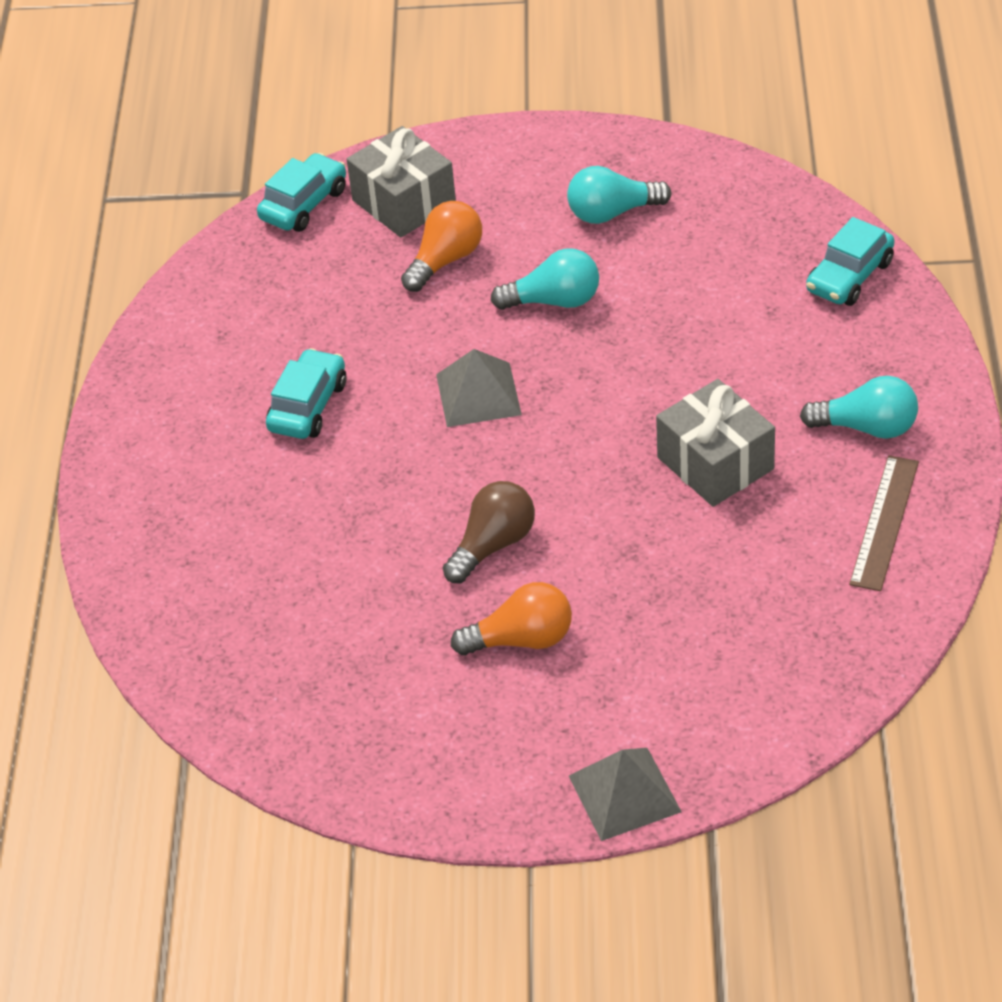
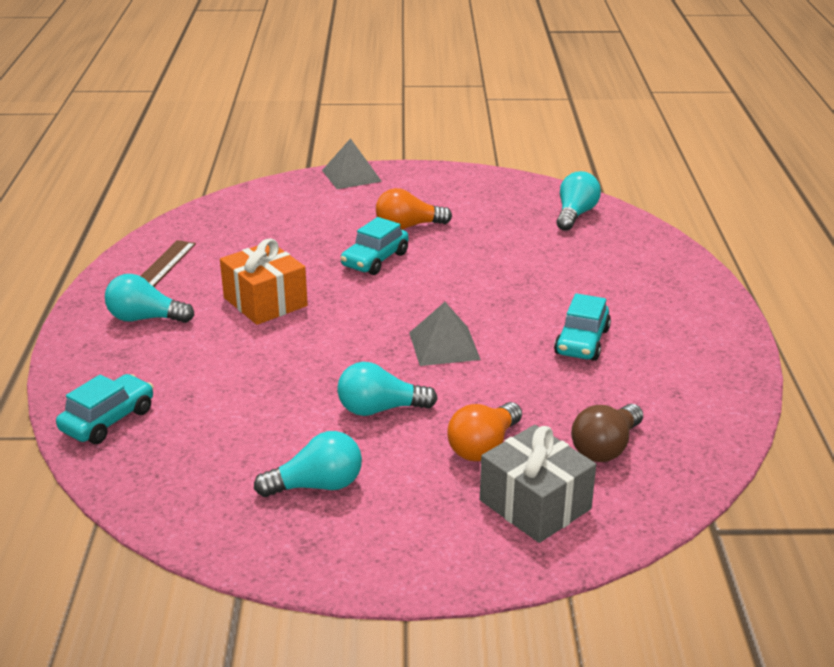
camera: 175 degrees right, 15 degrees down
turquoise car [257,153,346,232] -> turquoise car moved to [341,217,409,275]
brown light bulb [443,481,535,583] -> brown light bulb moved to [571,404,643,462]
grey gift [656,379,775,507] -> orange gift [220,238,308,325]
none -> turquoise light bulb [556,171,601,231]

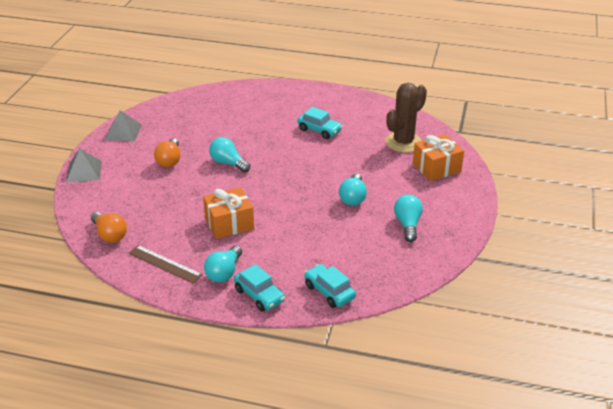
camera: 75 degrees left, 5 degrees up
turquoise car [341,217,409,275] -> turquoise car moved to [234,264,285,311]
grey pyramid [409,302,481,366] -> grey pyramid moved to [105,110,142,142]
orange light bulb [447,402,522,461] -> orange light bulb moved to [91,212,127,243]
grey gift [480,425,596,543] -> orange gift [413,134,464,181]
turquoise light bulb [556,171,601,231] -> turquoise light bulb moved to [209,137,250,173]
brown light bulb [571,404,643,462] -> brown cactus [385,83,427,152]

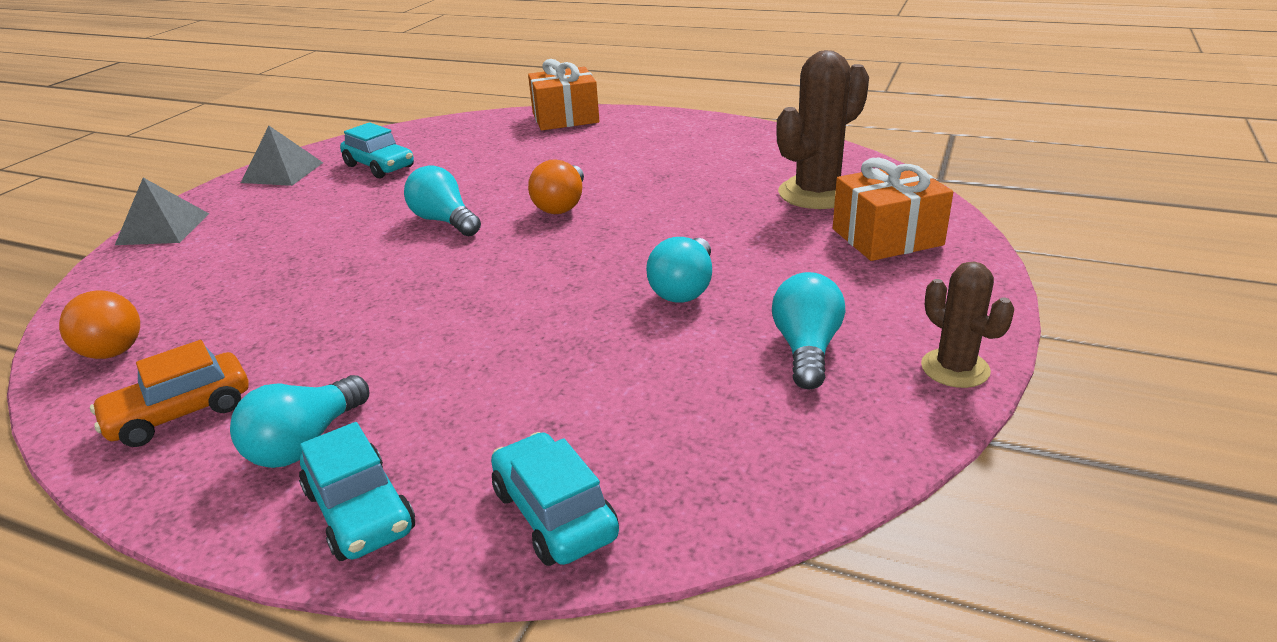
camera: 10 degrees right, 5 degrees down
brown ruler [129,245,203,284] -> orange car [90,340,249,447]
orange light bulb [154,138,181,167] -> orange light bulb moved to [528,159,584,214]
orange gift [203,187,254,239] -> orange gift moved to [528,59,599,130]
turquoise car [297,107,343,139] -> turquoise car moved to [340,123,414,178]
none -> brown cactus [921,262,1014,388]

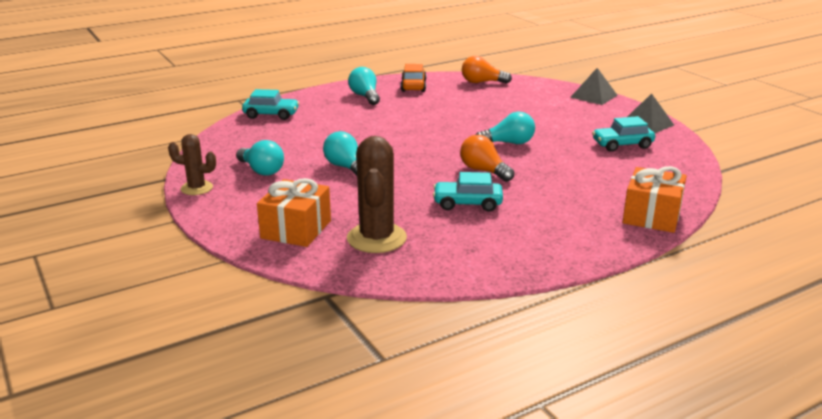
camera: 125 degrees right, 5 degrees down
turquoise car [299,422,415,561] -> turquoise car moved to [433,172,503,212]

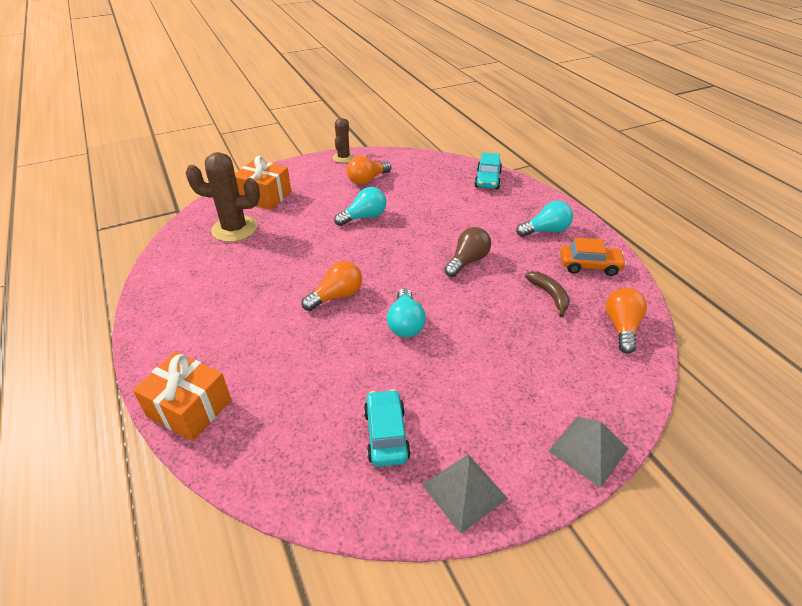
camera: 95 degrees right, 15 degrees up
turquoise light bulb [236,140,284,176] -> orange light bulb [347,156,391,185]
turquoise car [433,172,503,212] -> none
none -> brown light bulb [444,227,491,277]
none -> brown banana [525,271,570,317]

